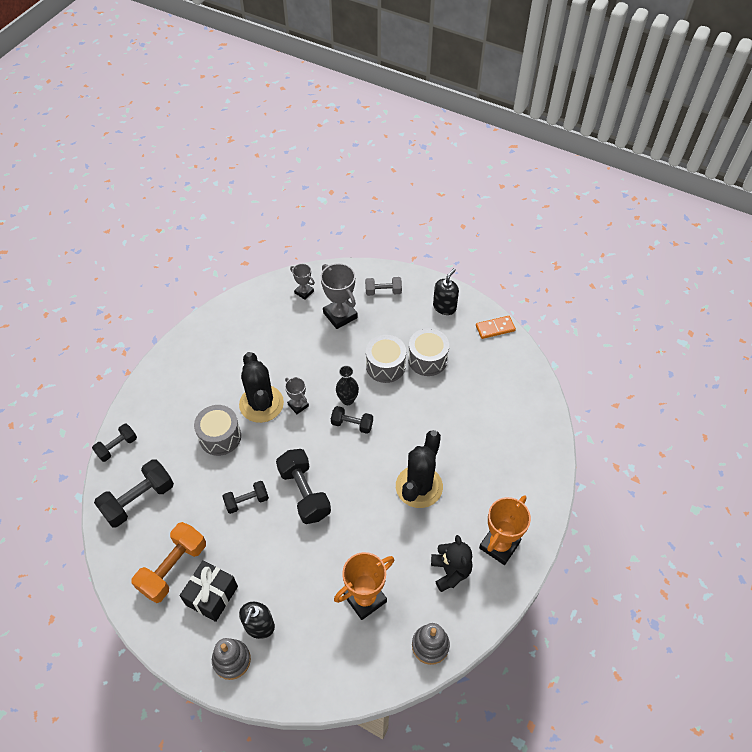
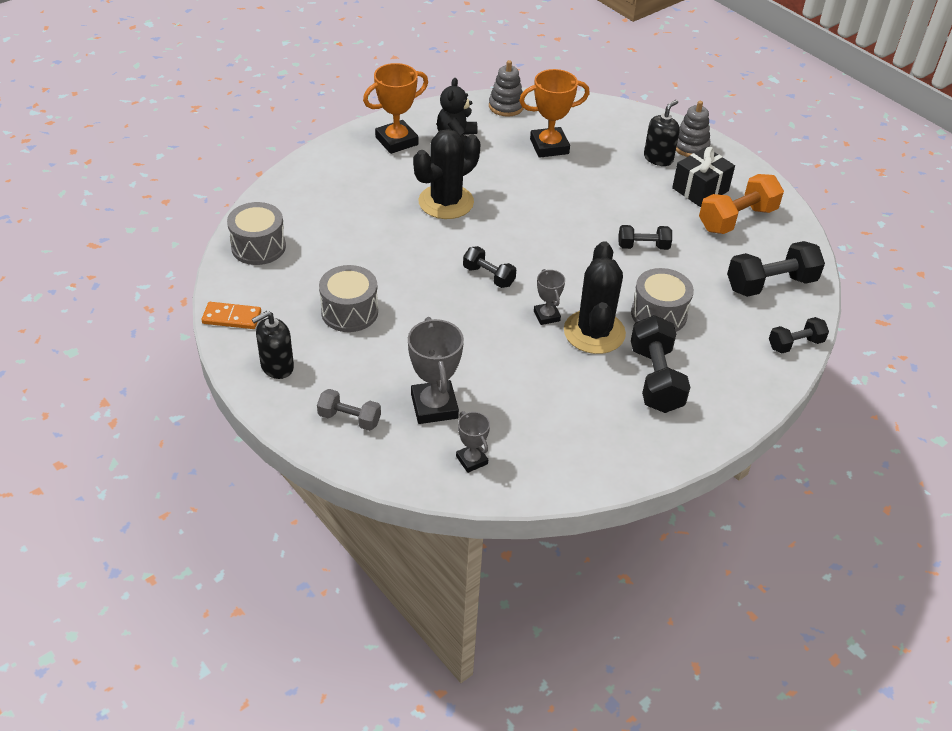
camera: 160 degrees left, 10 degrees down
black dumbbell [276,449,331,524] -> black dumbbell moved to [631,315,690,413]
black vase [336,365,359,405] -> none
grey drum [366,335,406,383] -> grey drum moved to [227,202,286,265]

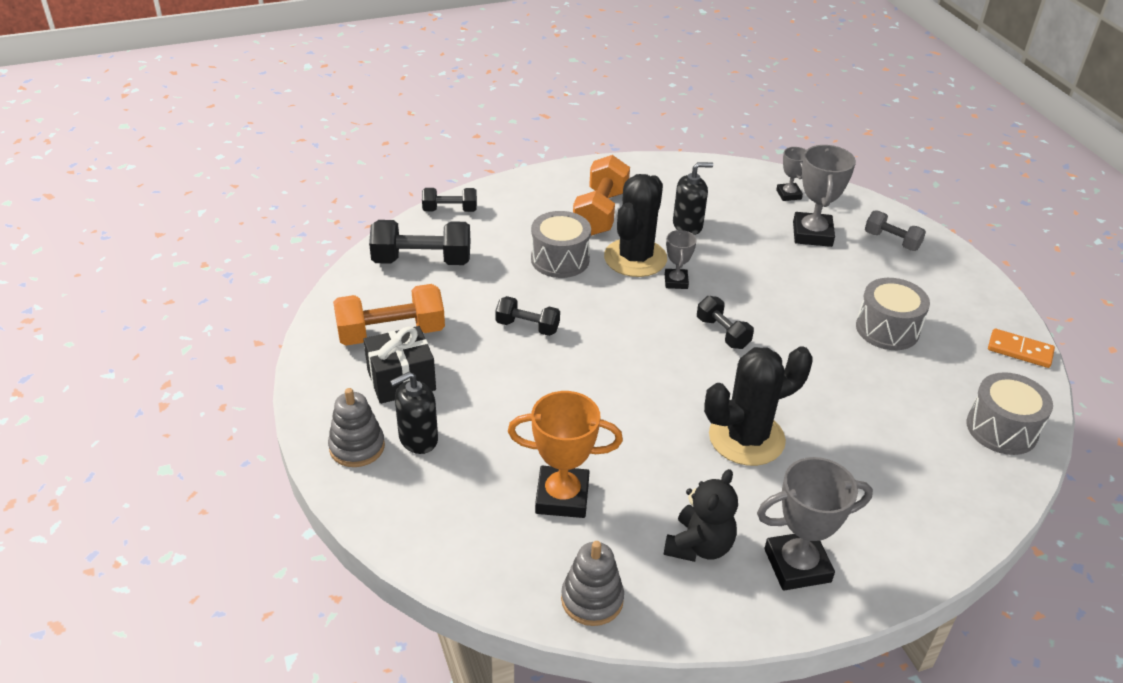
camera: 160 degrees left, 5 degrees down
black soap dispenser [252,311,294,379] -> black soap dispenser moved to [673,162,713,235]
orange trophy [363,63,428,154] -> grey trophy [757,457,873,591]
black dumbbell [631,315,690,413] -> orange dumbbell [573,155,630,236]

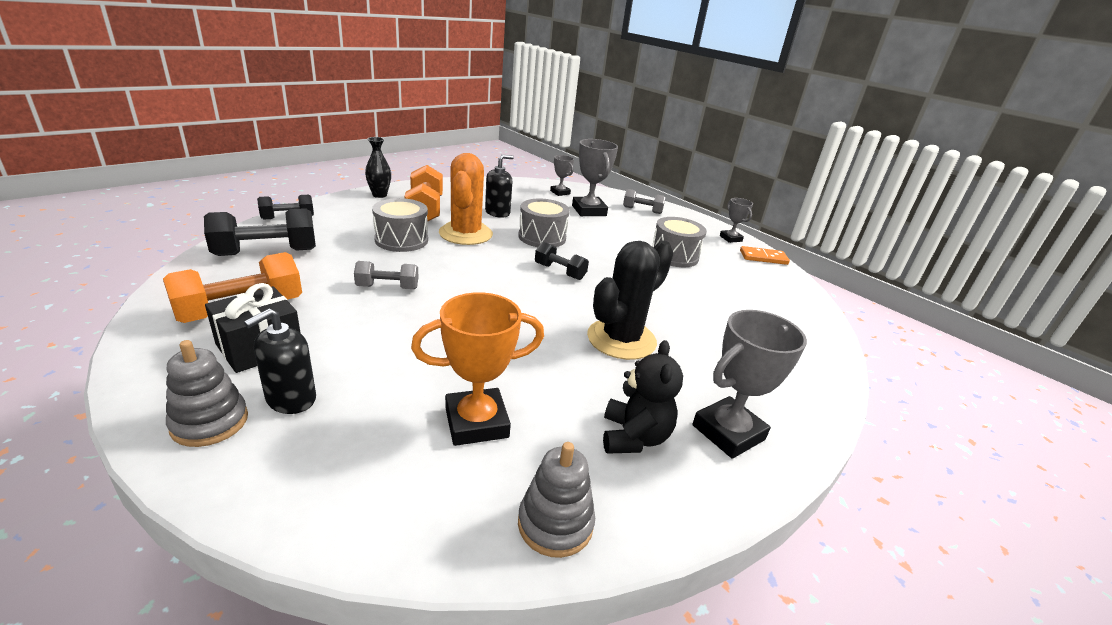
camera: 25 degrees left, 10 degrees down
black dumbbell [495,296,560,336] -> grey dumbbell [354,261,418,289]
black cactus [604,174,667,277] -> orange cactus [439,153,493,245]
grey trophy [665,230,697,289] -> grey trophy moved to [720,198,753,243]
grey drum [967,372,1053,455] -> grey drum moved to [518,199,570,247]
none -> black vase [365,137,391,198]

